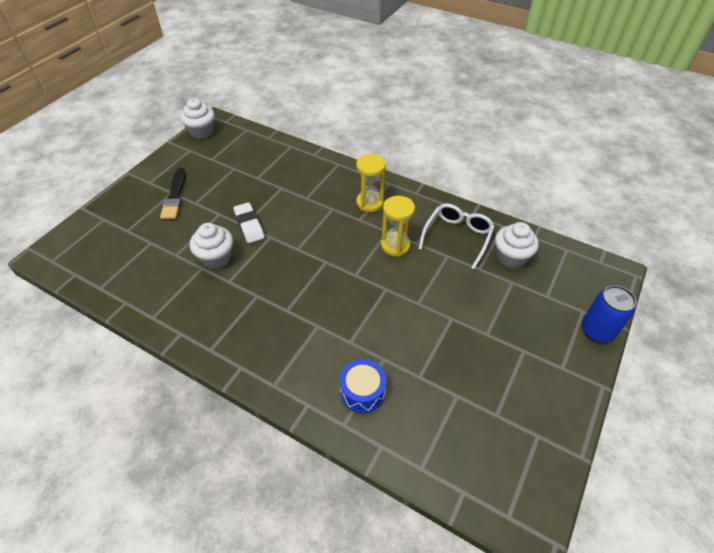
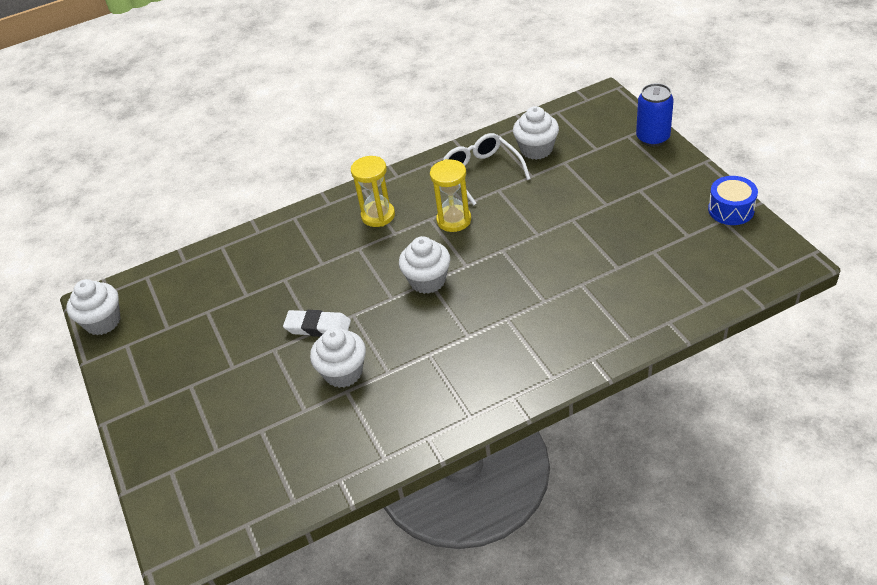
camera: 50 degrees left, 5 degrees down
black brush [160,168,186,219] -> none
blue drum [340,359,386,413] -> blue drum moved to [708,176,758,225]
none -> white cupcake [399,236,450,294]

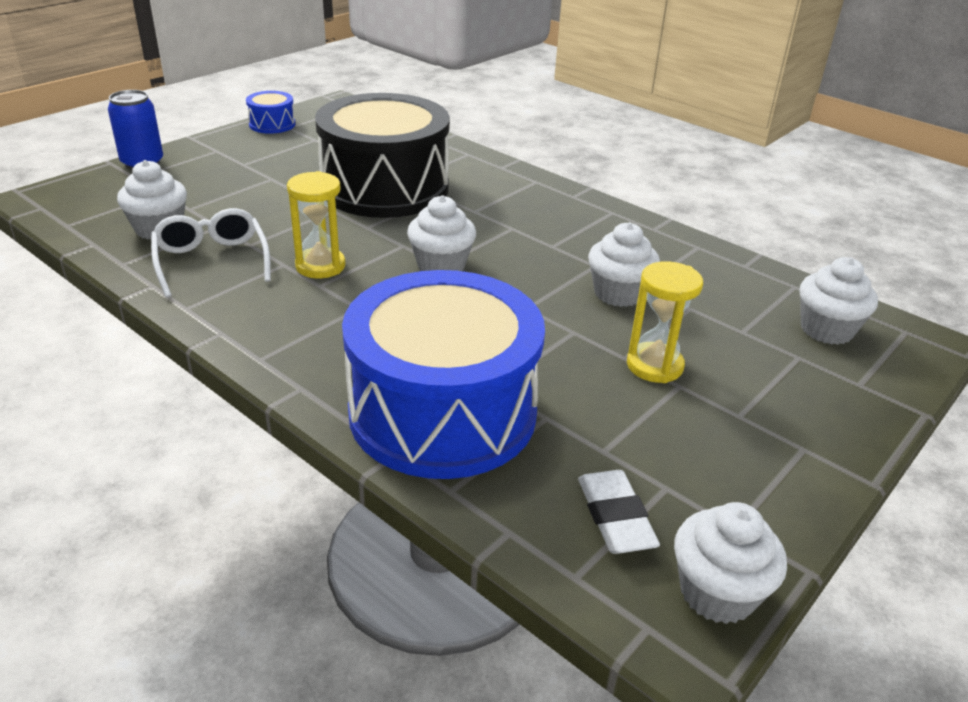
camera: 120 degrees left, 10 degrees down
white eraser [283,310,351,337] -> white eraser moved to [578,470,660,554]
yellow hourglass [351,156,395,227] -> yellow hourglass moved to [627,261,703,383]
white glasses [443,133,531,205] -> white glasses turned 120 degrees clockwise [151,208,271,298]
none -> black drum [315,93,450,218]
none -> blue drum [342,270,545,479]
none -> white cupcake [800,257,878,345]

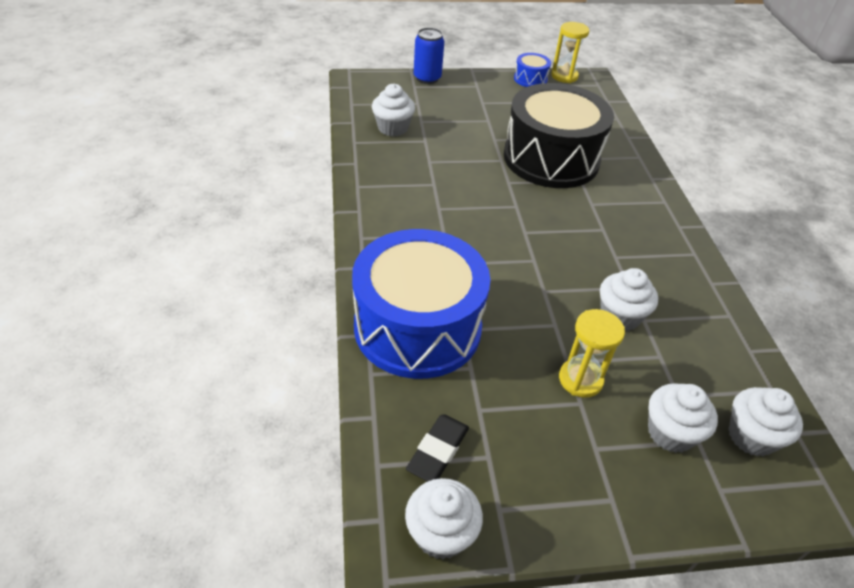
camera: 40 degrees right, 10 degrees up
white glasses [151,208,271,298] -> none
yellow hourglass [287,171,345,278] -> yellow hourglass moved to [551,22,589,83]
white cupcake [407,195,476,271] -> white cupcake moved to [648,383,718,453]
white eraser [578,470,660,554] -> black eraser [406,414,469,482]

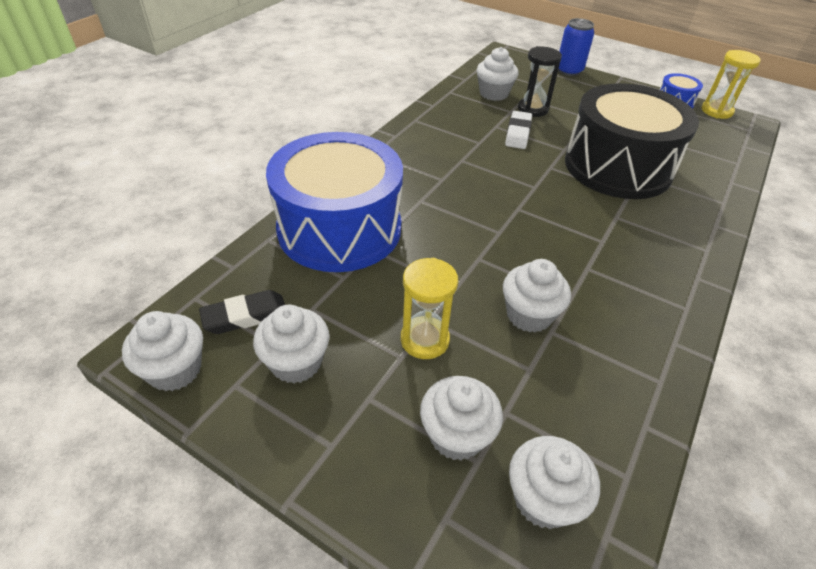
camera: 40 degrees right, 0 degrees up
none -> white cupcake [253,305,330,383]
none -> white eraser [505,111,532,149]
none -> black hourglass [518,46,562,117]

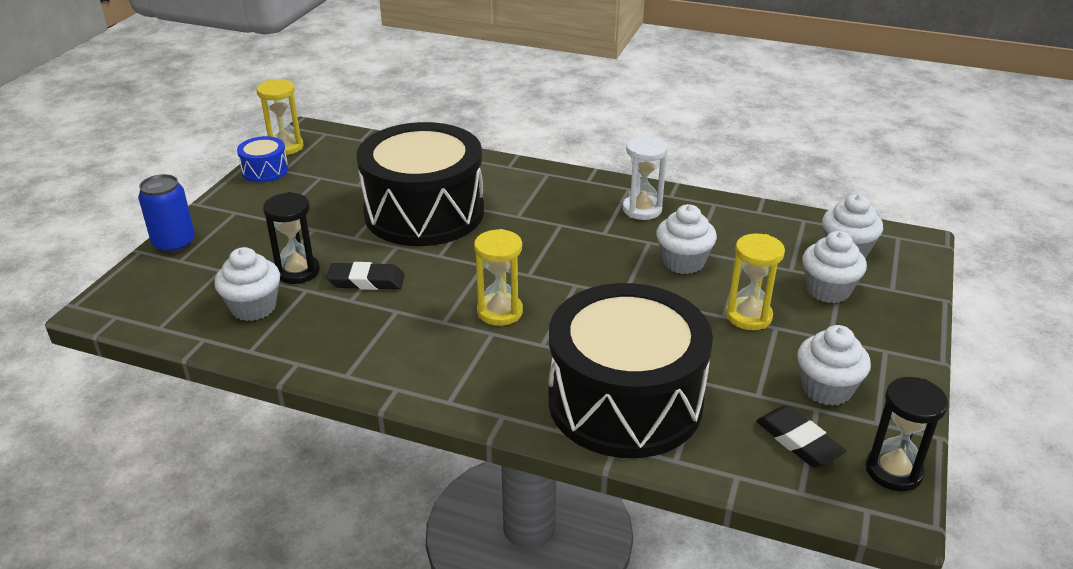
camera: 100 degrees left, 10 degrees down
white cupcake [122,311,203,391] -> black hourglass [866,377,948,491]
blue drum [266,132,403,272] -> black drum [548,283,713,458]
white eraser [505,111,532,149] -> black eraser [326,262,405,290]
none -> yellow hourglass [474,229,523,326]
none -> white hourglass [623,136,668,220]

